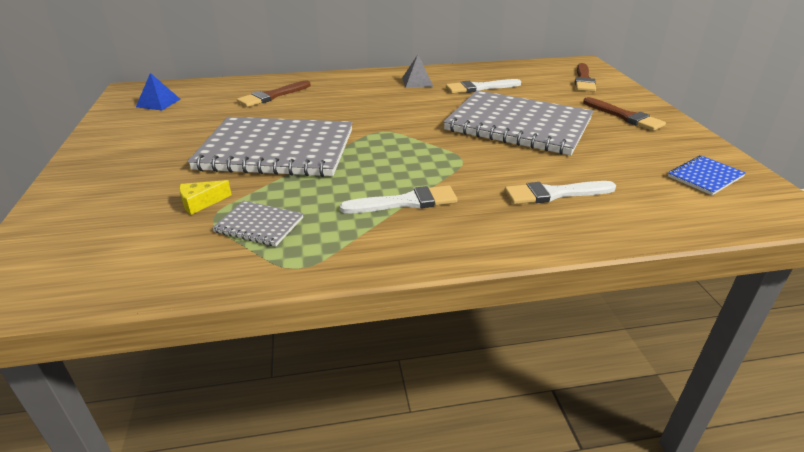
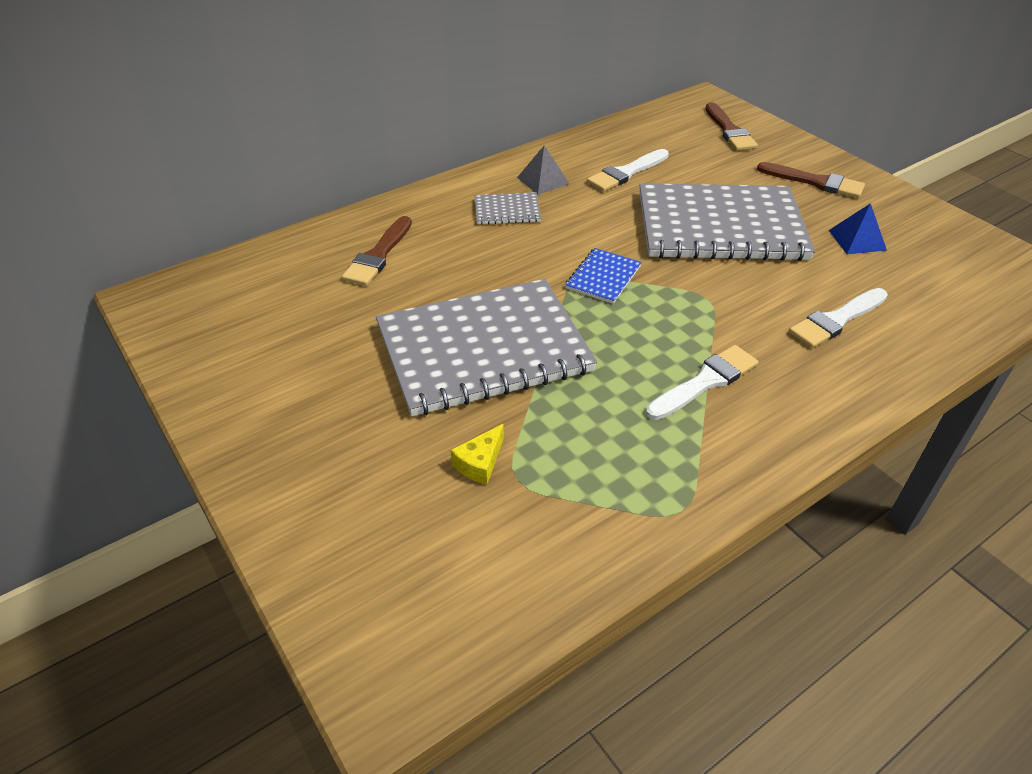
camera: 25 degrees left, 10 degrees up
blue pyramid [136,73,181,110] -> blue pyramid moved to [829,203,887,254]
grey notebook [212,200,303,246] -> grey notebook moved to [474,192,541,225]
blue notebook [668,155,746,195] -> blue notebook moved to [565,248,642,304]

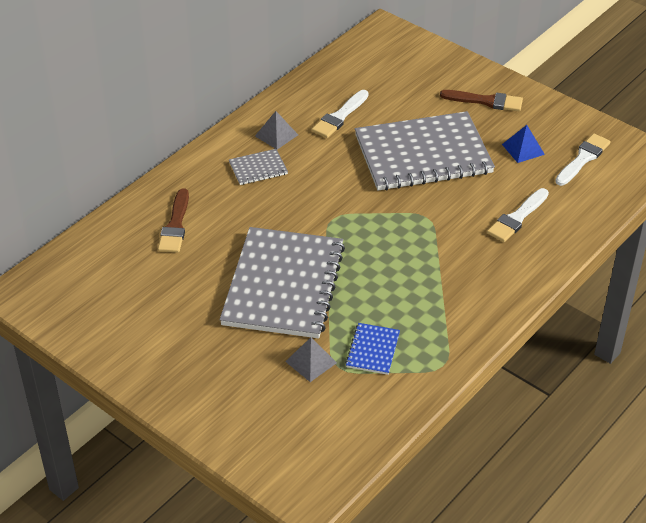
camera: 15 degrees left, 0 degrees up
grey notebook [376,279,597,416] -> grey notebook turned 45 degrees counterclockwise [220,227,345,338]
yellow cheese [451,424,504,485] -> grey pyramid [285,338,337,382]
blue notebook [565,248,642,304] -> blue notebook moved to [345,323,400,375]
white brush [646,345,758,420] -> white brush moved to [555,134,610,186]
brown brush [705,102,758,151] -> none

